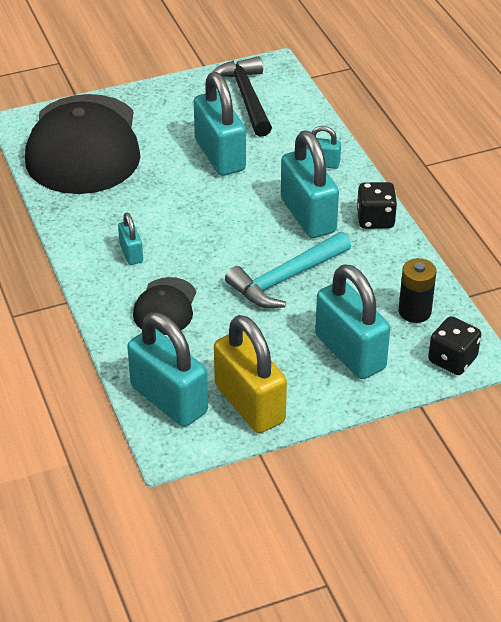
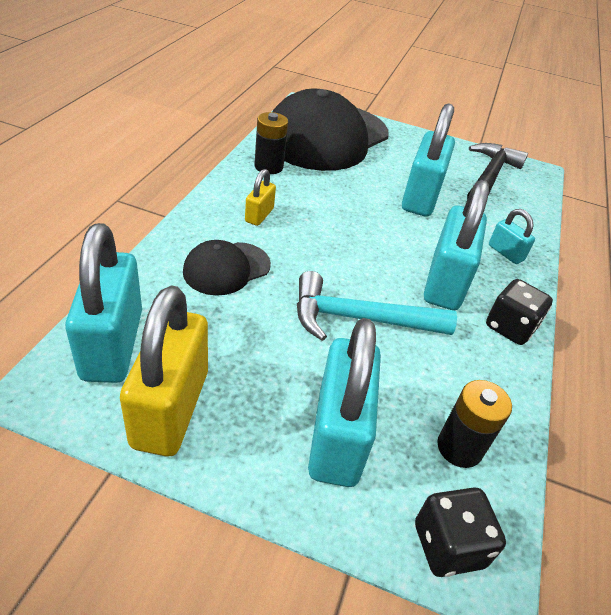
camera: 35 degrees right, 0 degrees up
turquoise padlock [118,213,143,265] -> yellow padlock [245,169,276,226]
none -> black battery [255,112,288,174]

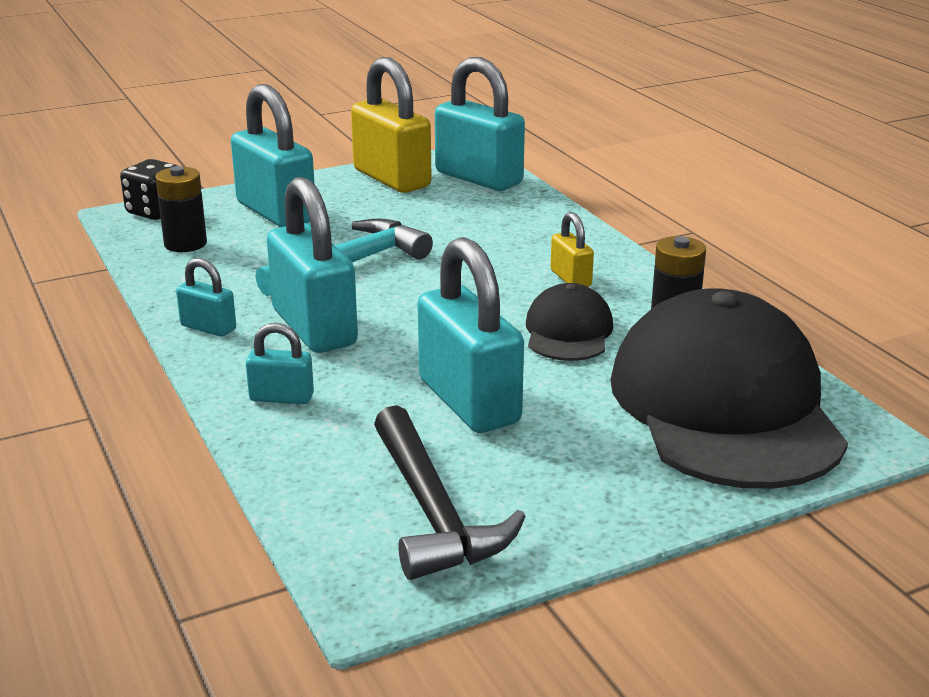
camera: 140 degrees right, 15 degrees down
black cap [183,240,271,295] -> black cap moved to [526,283,613,361]
black dice [486,279,553,345] -> turquoise padlock [176,258,236,337]

